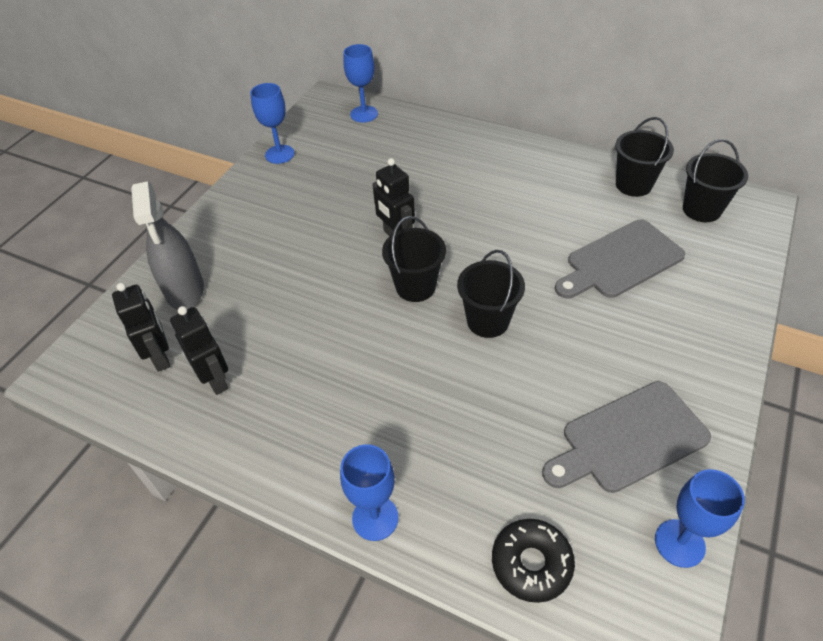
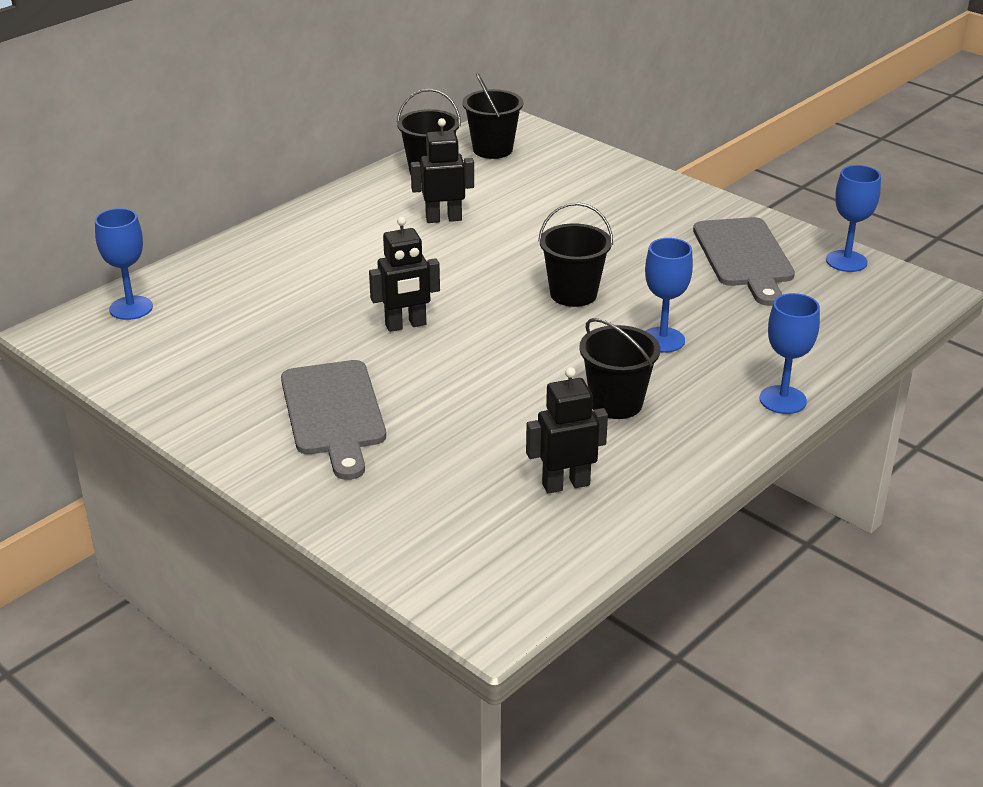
camera: 75 degrees left, 15 degrees down
black robot [112,283,170,372] -> black robot moved to [411,118,474,223]
grey spray bottle [131,181,204,310] -> none
blue goblet [250,83,295,164] -> blue goblet moved to [645,238,693,353]
black bucket [382,216,446,302] -> black bucket moved to [579,318,660,419]
black donut [492,519,575,603] -> none
grey cutting board [555,219,685,298] -> grey cutting board moved to [281,360,386,480]

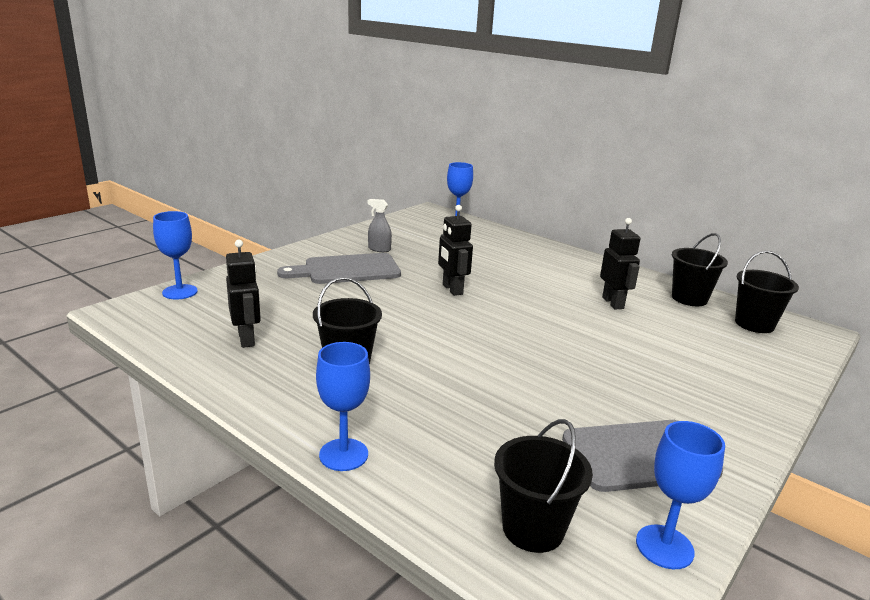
camera: 85 degrees right, 10 degrees down
black bucket [538,202,613,307] -> black bucket moved to [494,419,593,553]
blue goblet [645,238,693,353] -> blue goblet moved to [153,211,198,300]
none -> grey spray bottle [368,199,392,252]

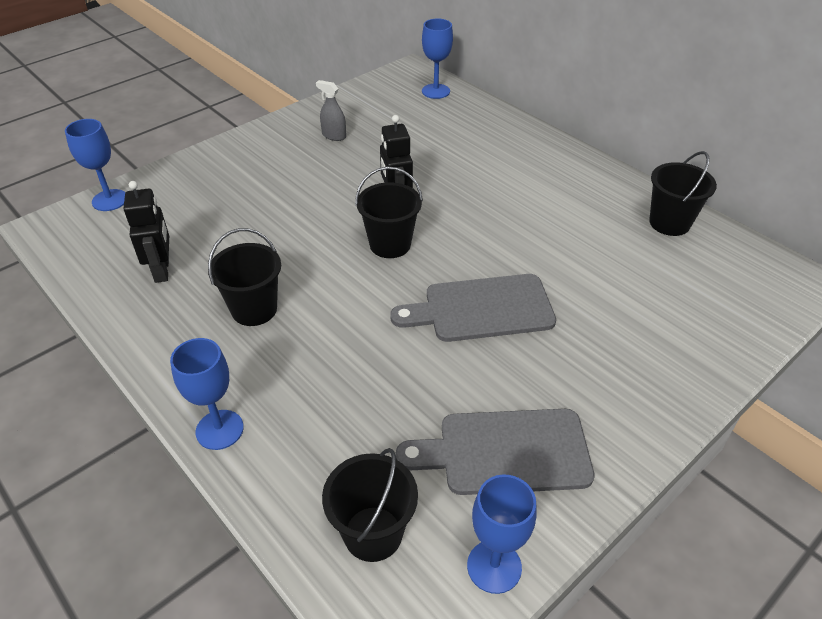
camera: 10 degrees right, 20 degrees up
grey cutting board [277,253,401,284] -> grey cutting board moved to [390,274,556,342]
black robot [600,218,640,309] -> none
black bucket [735,251,799,333] -> black bucket moved to [355,167,423,258]

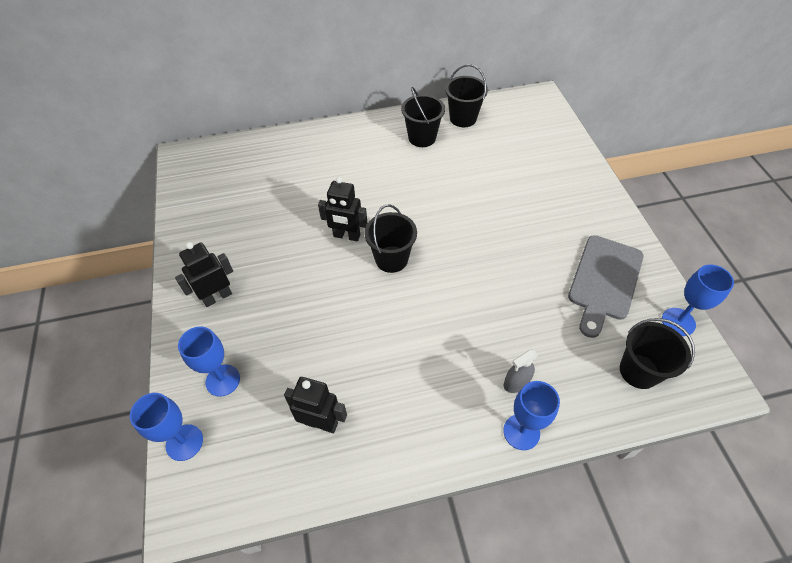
camera: 60 degrees left, 10 degrees up
black bucket [208,228,281,326] -> black bucket moved to [401,87,445,147]
grey spray bottle [316,80,346,141] -> grey spray bottle moved to [504,350,538,393]
grey cutting board [390,274,556,342] -> none
blue goblet [422,18,453,99] -> blue goblet moved to [178,326,240,397]
none -> black robot [175,242,233,307]

